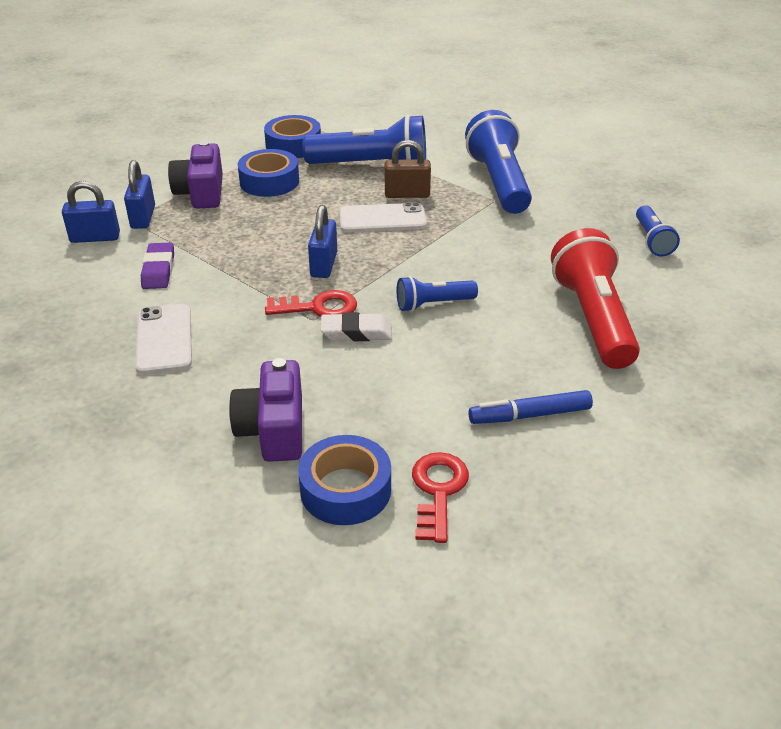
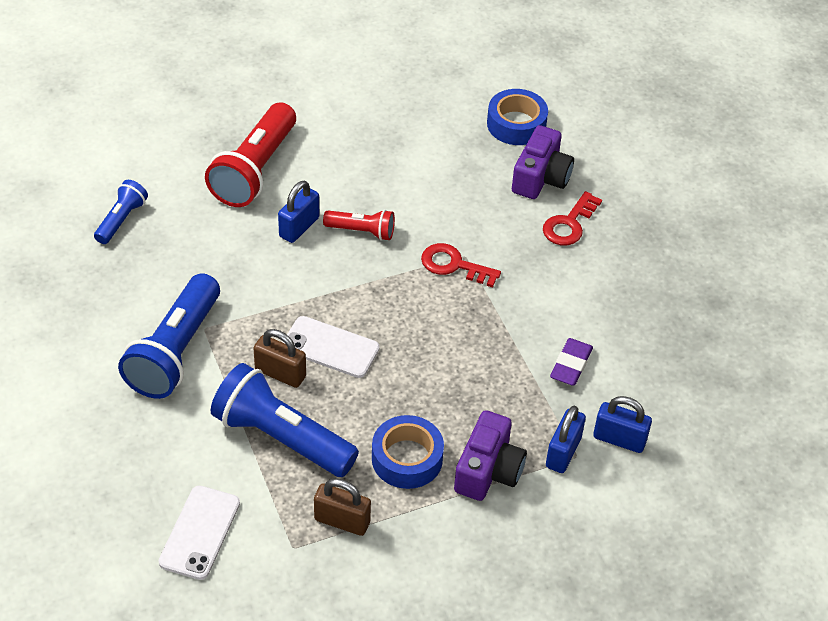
camera: 155 degrees left, 10 degrees up
white phone [135,304,192,374] -> white phone moved to [159,486,240,580]
blue tape [264,115,321,158] -> brown padlock [314,479,371,536]
blue padlock [308,205,337,278] -> blue padlock moved to [278,181,319,243]
white eraser [320,312,392,341] -> none
blue flashlight [397,276,478,312] -> red flashlight [323,210,395,241]
red key [412,452,469,543] -> red key moved to [543,191,602,245]
blue marker [468,390,593,424] -> none

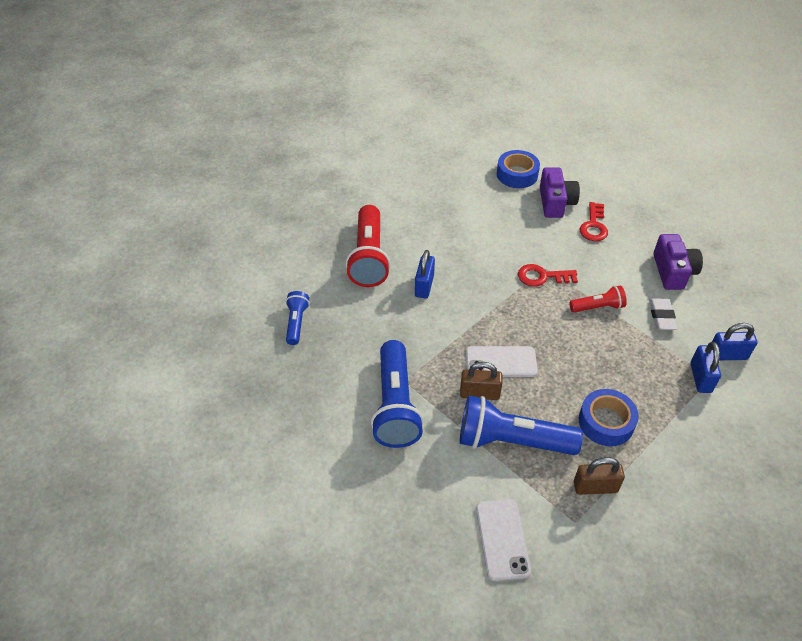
camera: 20 degrees left, 0 degrees up
red flashlight [323,210,395,241] -> red flashlight moved to [569,286,627,312]
purple camera [454,410,527,501] -> purple camera moved to [653,234,703,290]
purple eraser [550,338,593,386] -> white eraser [649,299,678,330]

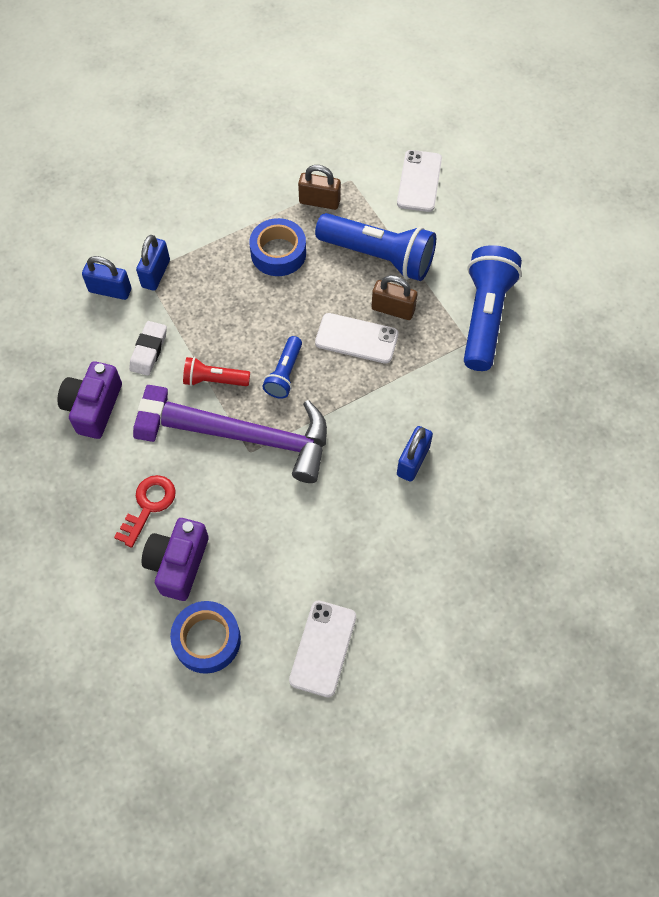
camera: 165 degrees left, 15 degrees up
blue flashlight [286,291,310,345] -> blue flashlight moved to [262,336,302,399]
red flashlight [346,205,390,287] -> none
red key [518,264,578,287] -> purple hammer [161,400,327,483]
none -> purple eraser [133,385,168,442]
none -> white phone [289,601,356,697]

